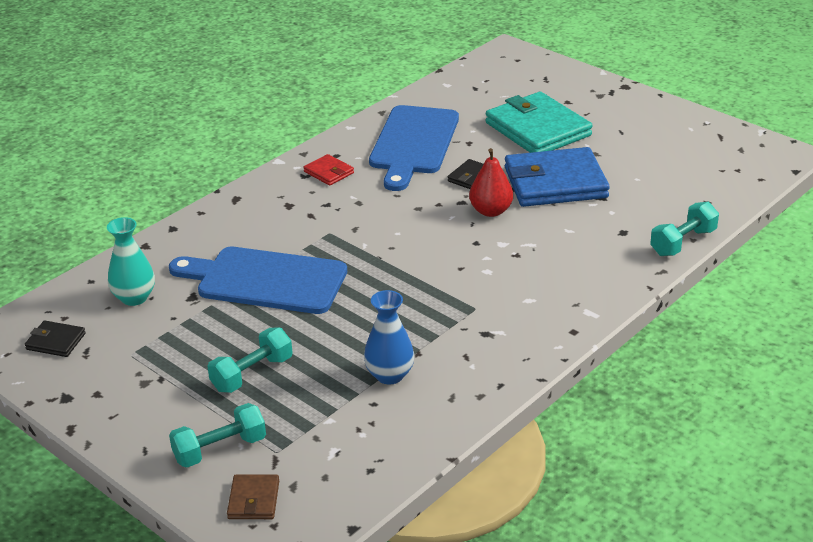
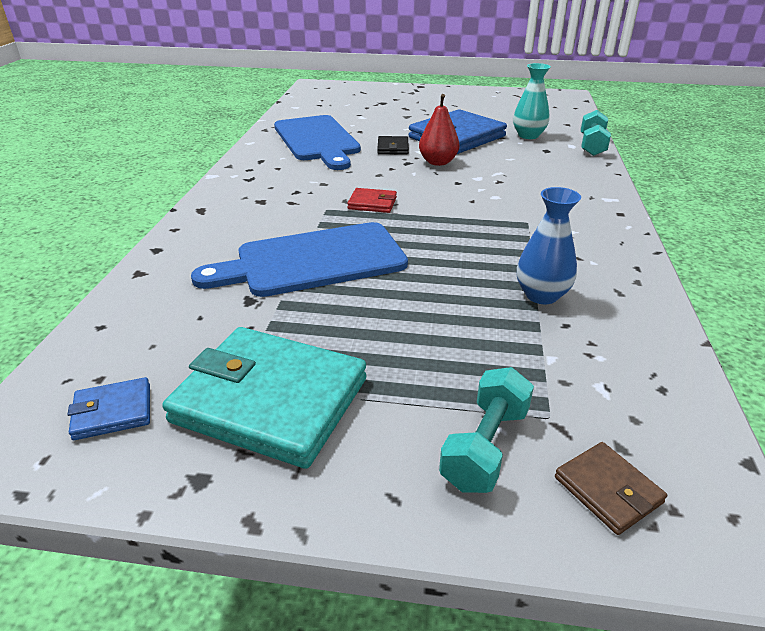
camera: 35 degrees left, 0 degrees up
black wallet [25,320,86,357] -> blue wallet [68,377,150,440]
turquoise vase [107,217,155,306] -> turquoise vase moved to [513,63,551,139]
turquoise dumbbell [207,327,293,393] -> none
red wallet [304,154,354,186] -> red wallet moved to [347,188,397,213]
turquoise wallet [486,92,593,153] -> turquoise wallet moved to [162,327,367,469]

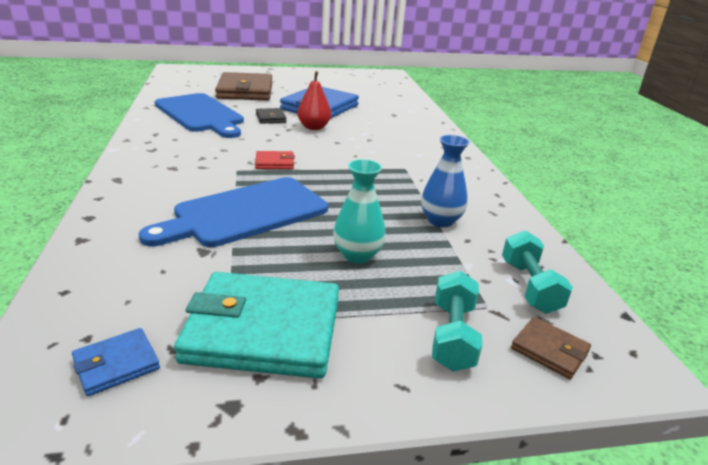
camera: 20 degrees left, 5 degrees down
turquoise vase [513,63,551,139] -> turquoise vase moved to [333,159,386,263]
turquoise dumbbell [581,110,611,156] -> turquoise dumbbell moved to [502,230,573,314]
none -> brown wallet [215,72,272,100]

